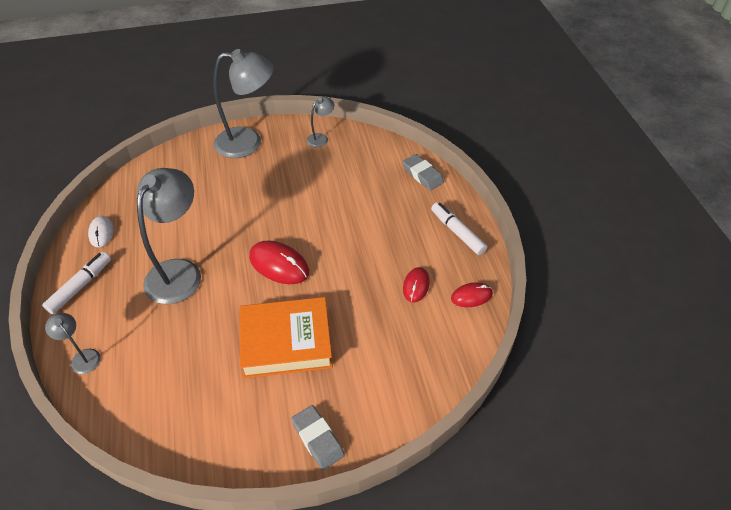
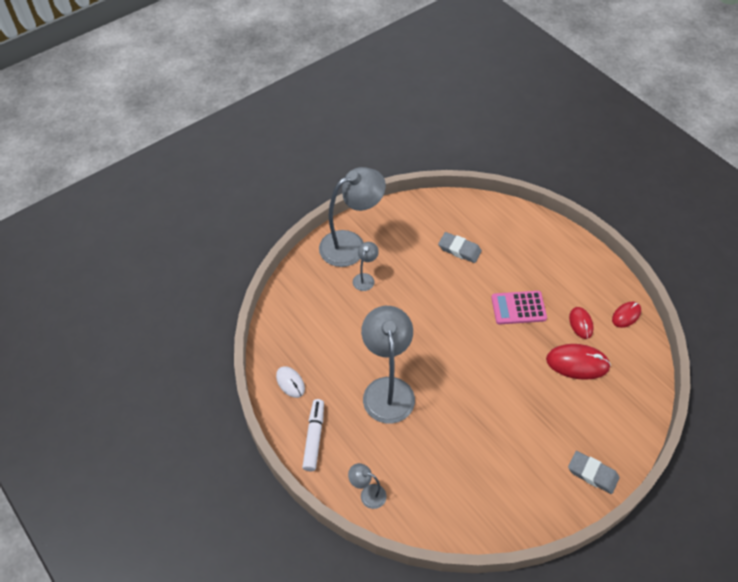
camera: 25 degrees left, 5 degrees up
orange book [240,297,333,378] -> none
red mouse [249,241,309,284] -> red mouse moved to [546,344,611,380]
grey lamp [307,97,334,147] -> grey lamp moved to [353,242,379,291]
grey eraser [403,154,444,191] -> grey eraser moved to [438,232,482,263]
white marker [431,202,487,255] -> none
none -> pink calculator [491,291,547,325]

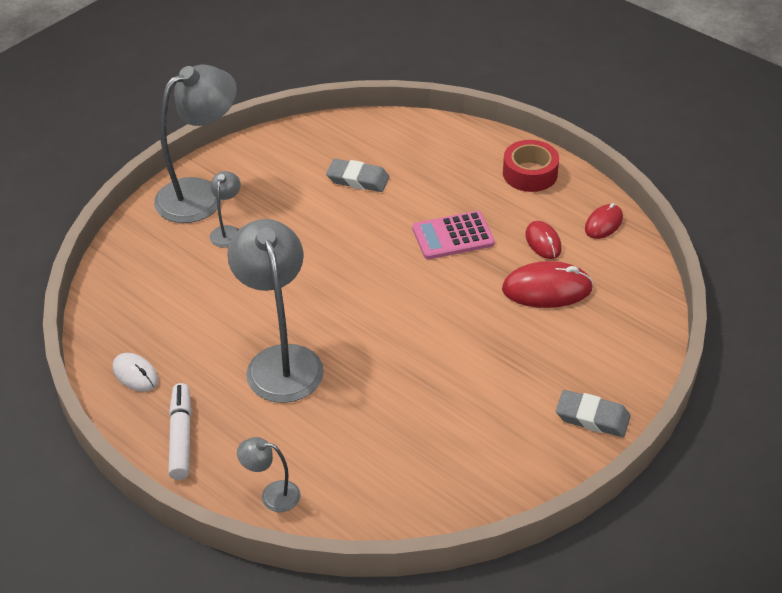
camera: 10 degrees left, 10 degrees down
none -> red tape [503,140,559,192]

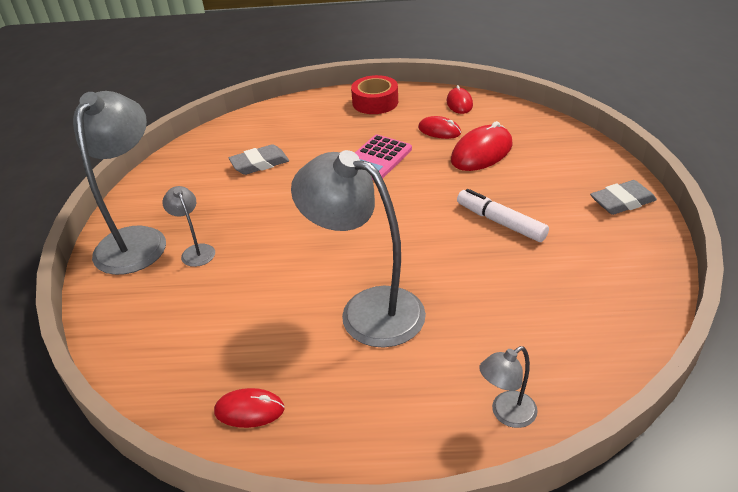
camera: 40 degrees left, 5 degrees down
white mouse [113,353,158,392] -> red mouse [214,388,285,428]
white marker [168,383,191,480] -> white marker moved to [457,189,549,242]

